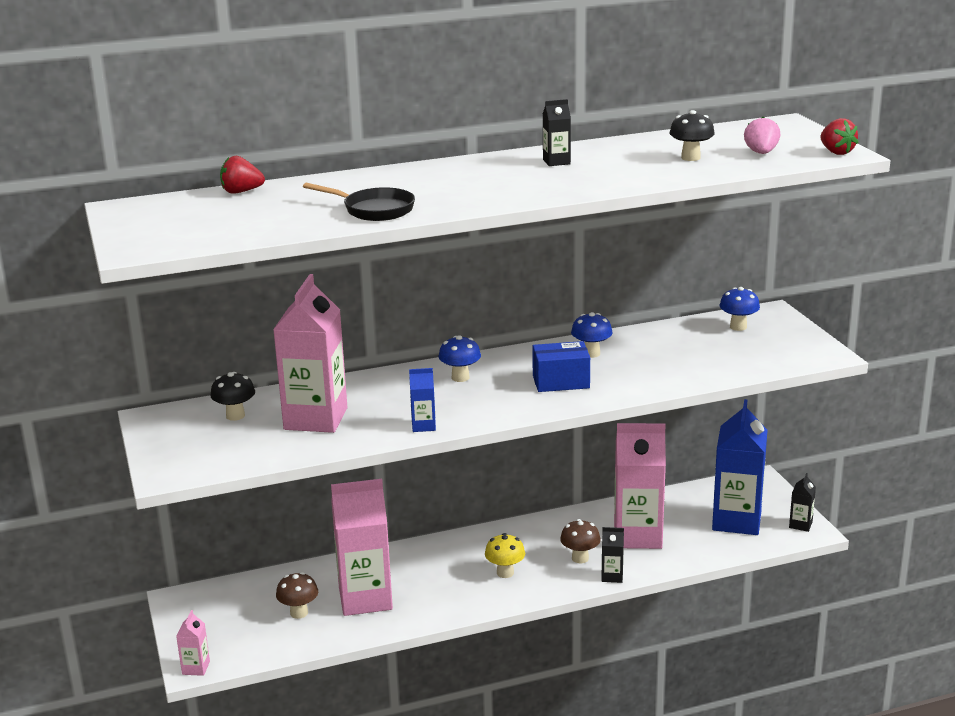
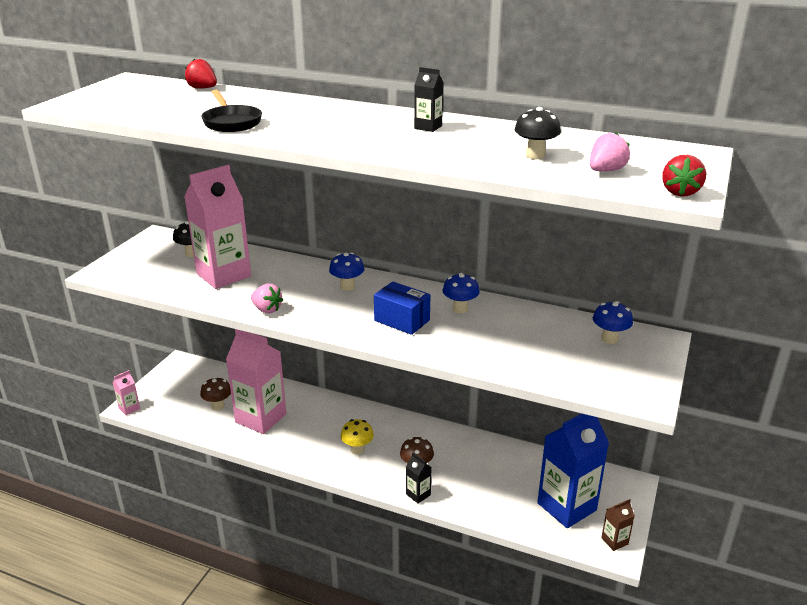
camera: 40 degrees right, 5 degrees up
blue carton [409,368,436,432] -> pink strawberry [251,283,283,313]
pink carton [614,423,666,549] -> none
black carton [789,473,816,532] -> brown carton [601,499,635,551]

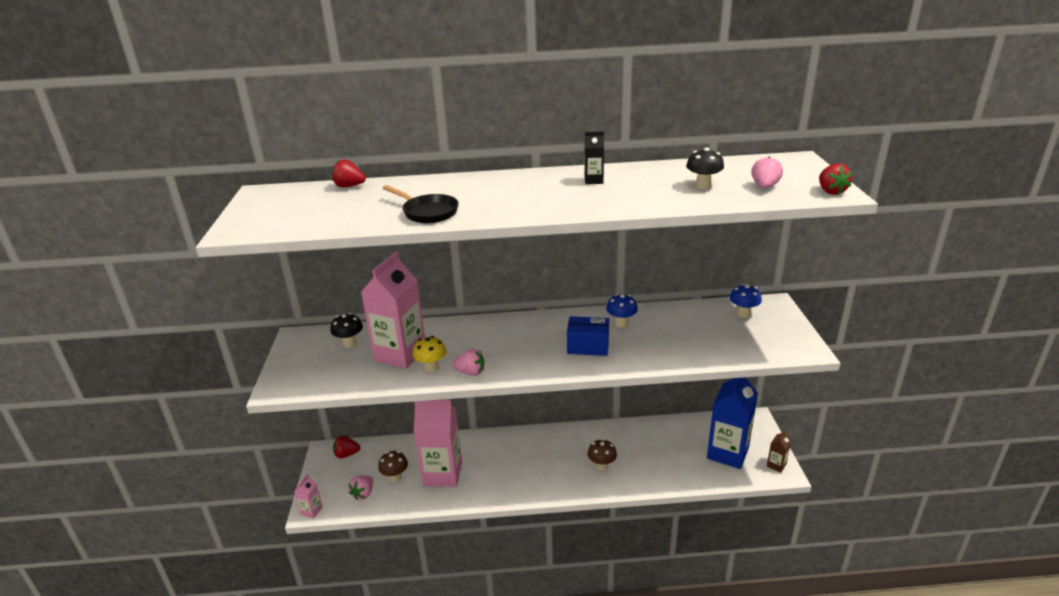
camera: 25 degrees left, 0 degrees up
blue mushroom [329,252,364,291] -> none
yellow mushroom [341,419,374,455] -> yellow mushroom moved to [413,336,447,373]
black carton [406,453,432,503] -> none
none -> red strawberry [333,435,360,459]
none -> pink strawberry [348,475,373,500]

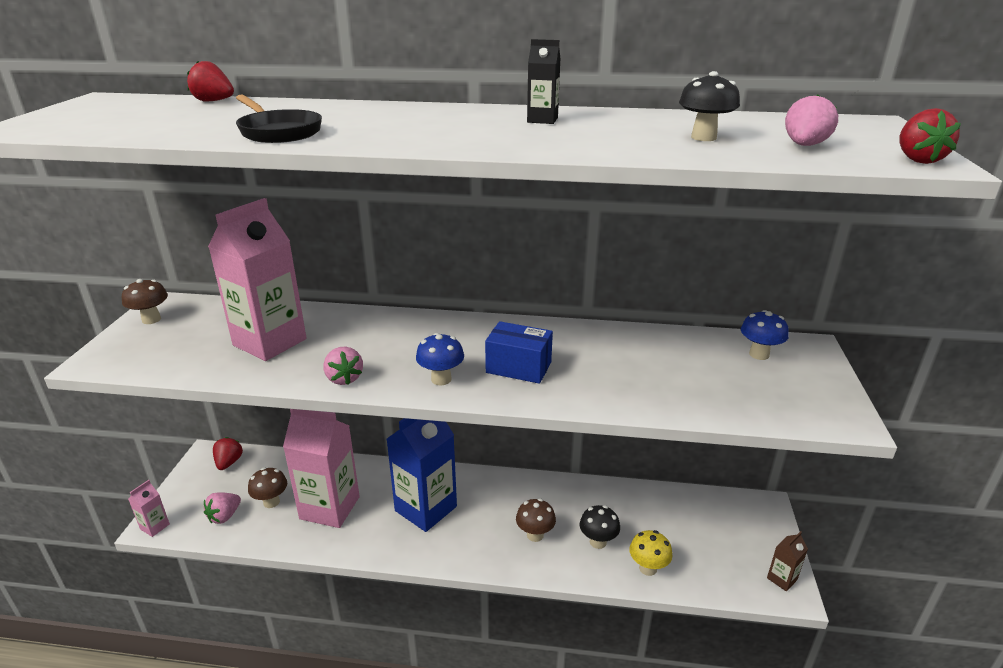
camera: 10 degrees right, 0 degrees up
black mushroom [330,313,363,348] -> black mushroom moved to [580,505,620,549]
red strawberry [333,435,360,459] -> red strawberry turned 90 degrees clockwise [213,437,243,470]
yellow mushroom [413,336,447,373] -> yellow mushroom moved to [629,530,672,576]
pink strawberry [453,348,484,376] -> pink strawberry turned 45 degrees clockwise [323,347,363,385]
blue mushroom [606,294,638,328] -> blue mushroom moved to [416,333,464,386]
blue carton [707,377,758,469] -> blue carton moved to [387,418,457,532]
none -> brown mushroom [122,279,168,324]

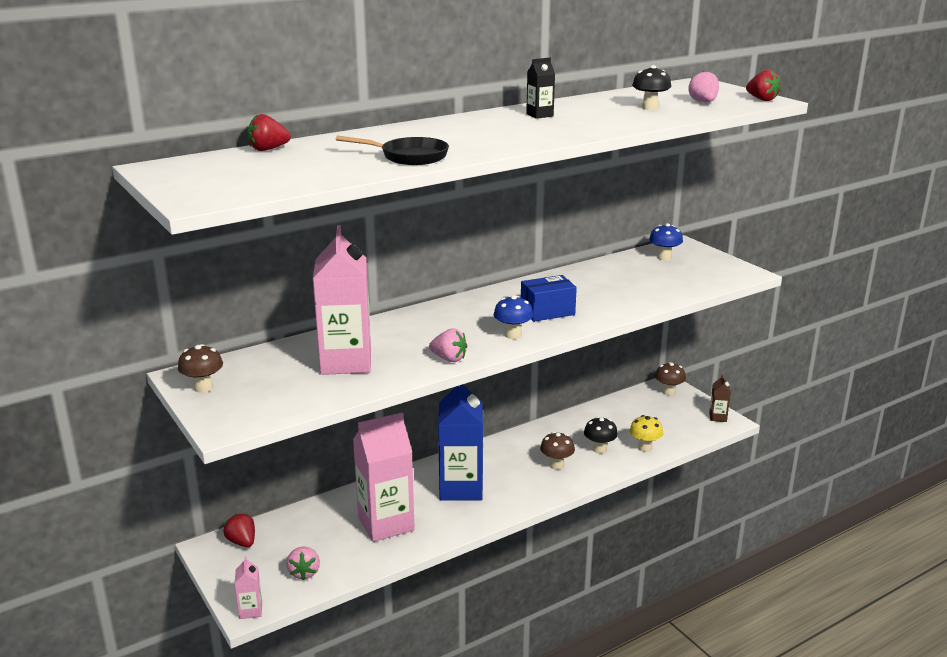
camera: 40 degrees left, 5 degrees down
brown mushroom [248,467,287,508] -> brown mushroom moved to [655,362,686,396]

